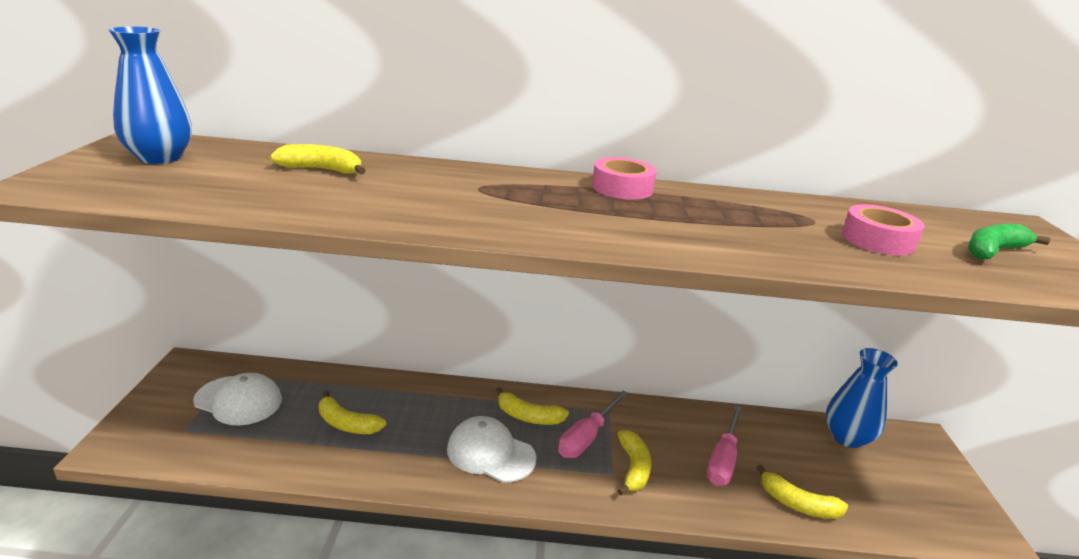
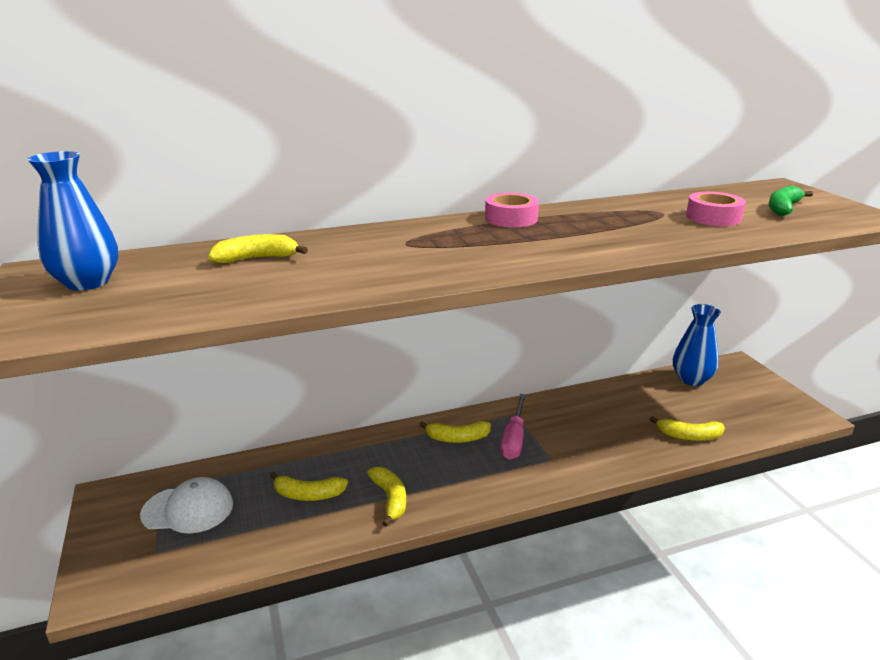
camera: 20 degrees left, 0 degrees up
white cap [447,416,536,483] -> none
yellow banana [617,430,652,495] -> yellow banana moved to [367,467,406,527]
pink screwdriver [707,405,742,486] -> none

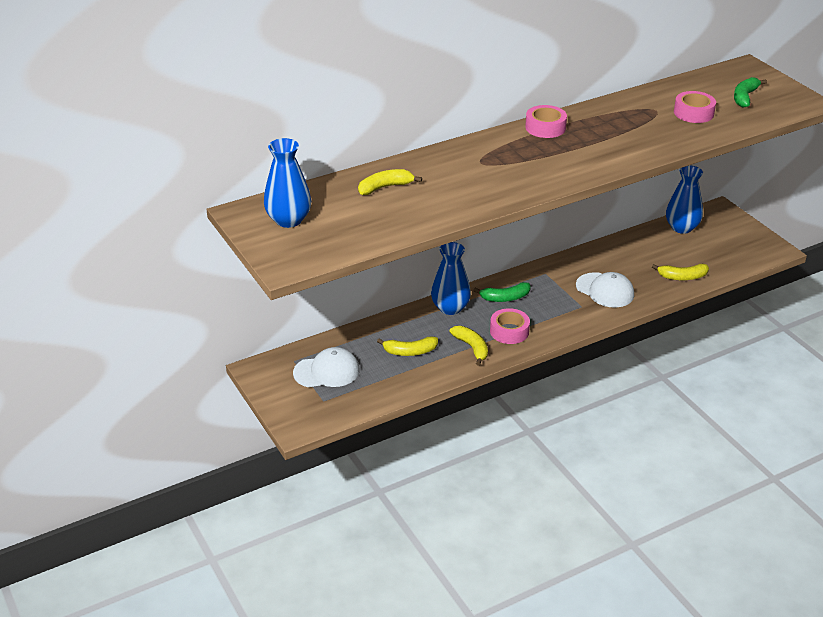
camera: 10 degrees left, 10 degrees up
yellow banana [419,421,491,443] -> green banana [473,282,531,302]
pink screwdriver [501,394,526,459] -> none
none -> blue vase [431,242,471,315]
none -> pink tape [490,308,530,344]
none -> white cap [576,272,634,307]

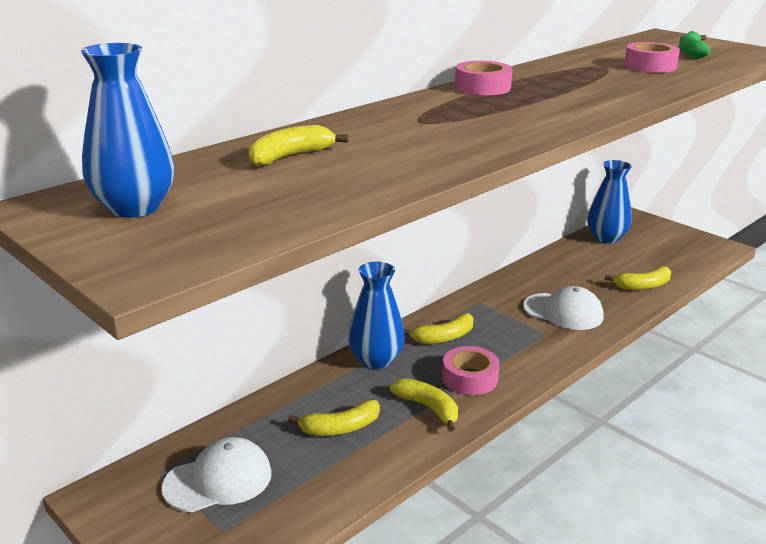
camera: 15 degrees left, 10 degrees down
green banana [473,282,531,302] -> yellow banana [404,313,474,344]

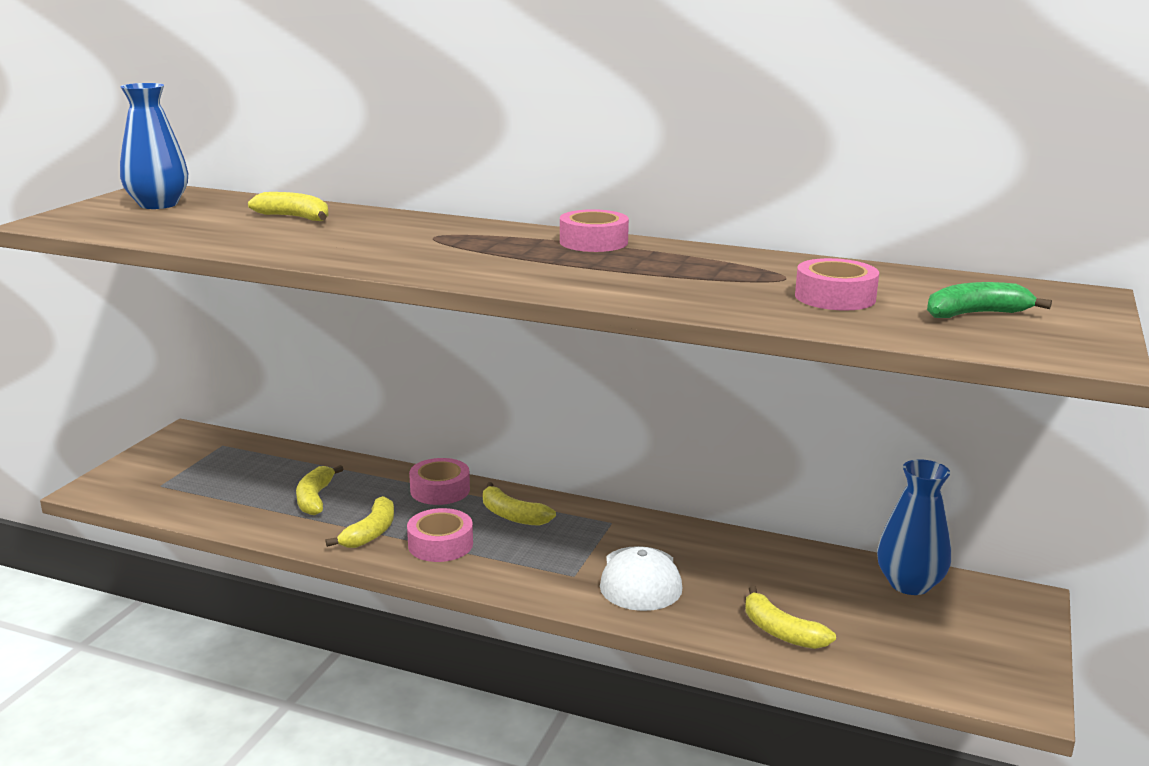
camera: 65 degrees right, 5 degrees down
white cap [161,437,272,512] -> none
yellow banana [288,400,380,436] -> yellow banana turned 45 degrees clockwise [296,465,343,515]
blue vase [348,262,405,369] -> pink tape [409,458,470,505]

